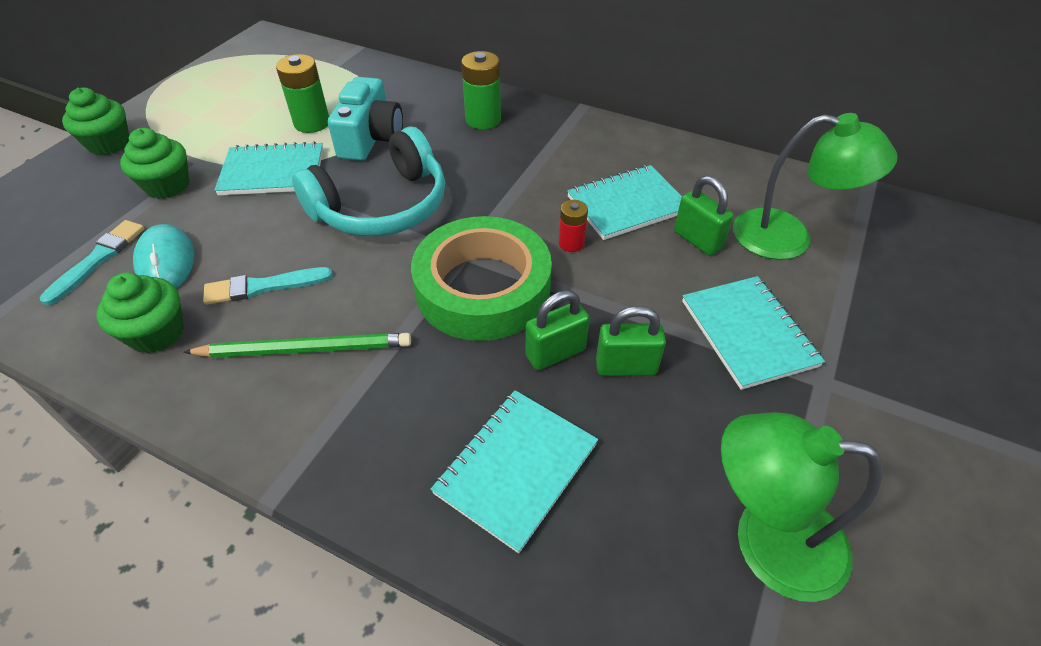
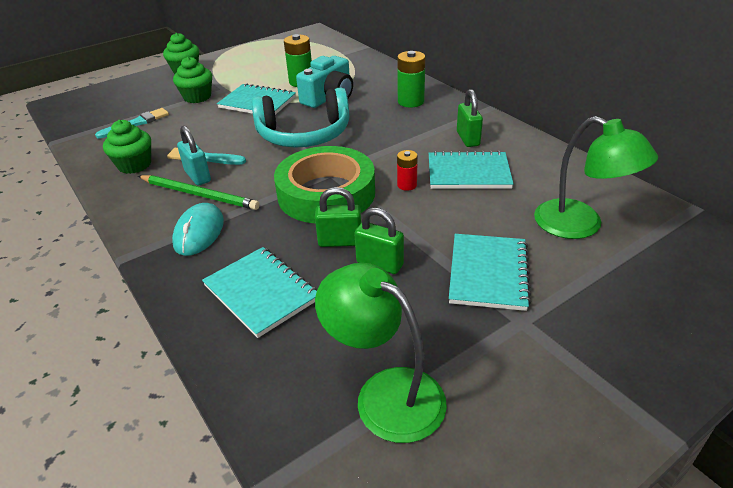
camera: 30 degrees right, 10 degrees down
turquoise mouse [133,224,194,288] -> turquoise mouse moved to [172,203,224,256]
turquoise notebook [431,390,598,553] -> turquoise notebook turned 75 degrees clockwise [202,247,317,338]
green padlock [674,176,734,256] -> green padlock moved to [457,89,483,147]
none -> turquoise padlock [177,126,211,186]

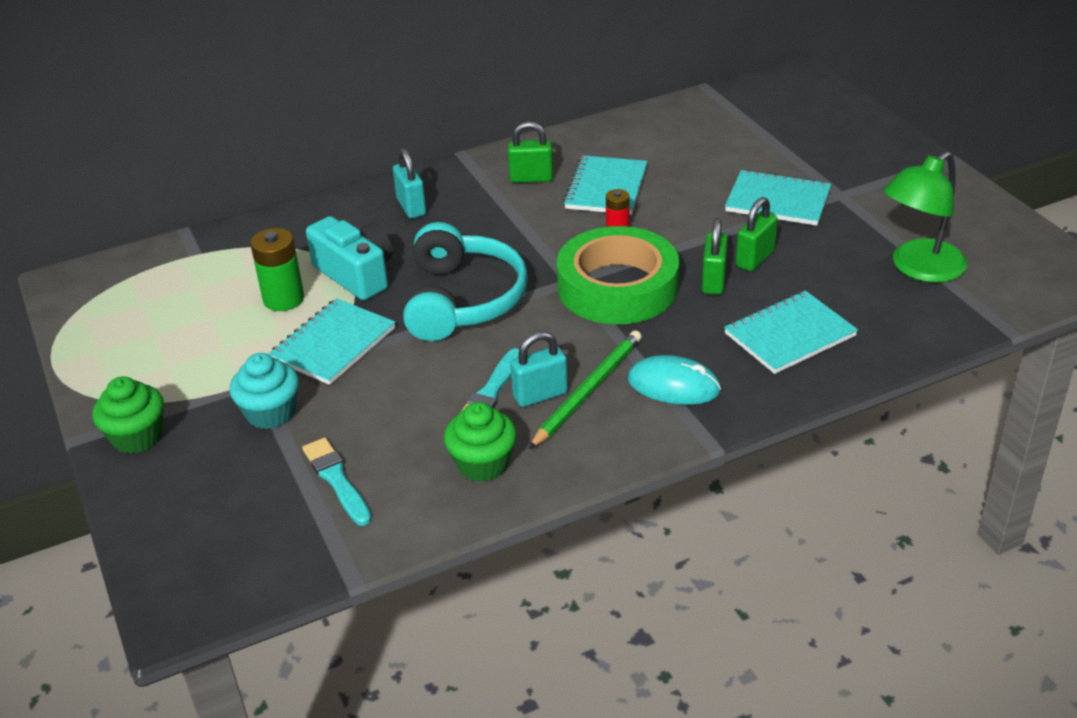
camera: 80 degrees left, 0 degrees up
green cupcake [173,57,212,103] -> turquoise cupcake [230,353,299,429]
green battery [397,51,426,108] -> turquoise padlock [393,148,426,218]
green lamp [534,116,658,239] -> none

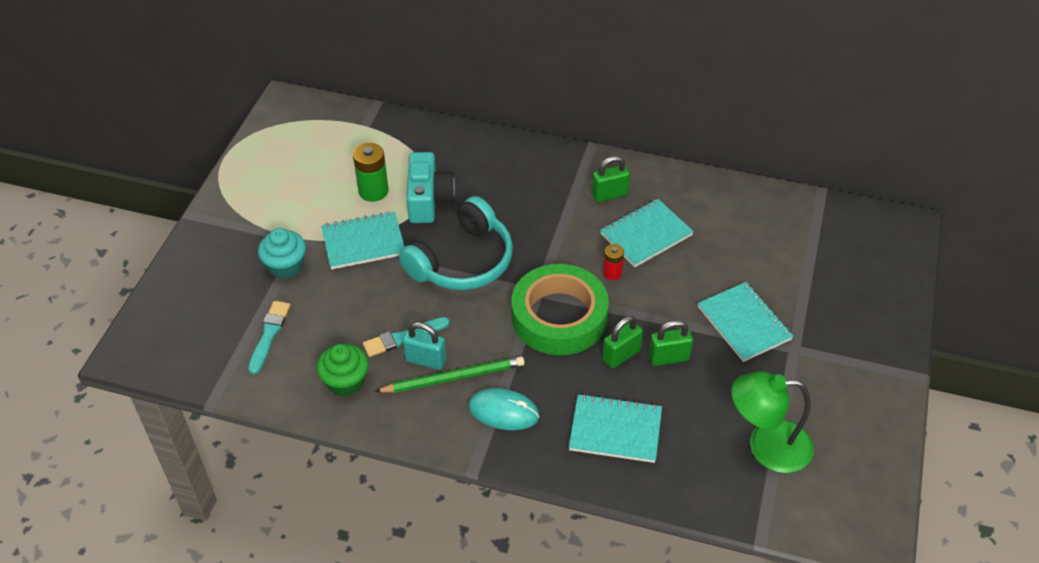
camera: 40 degrees right, 10 degrees up
green cupcake [92,376,164,454] -> none
turquoise padlock [393,148,426,218] -> none
green padlock [508,121,553,183] -> green padlock turned 60 degrees counterclockwise [592,156,630,202]
turquoise mouse [628,355,721,405] -> turquoise mouse turned 45 degrees counterclockwise [468,388,539,430]

